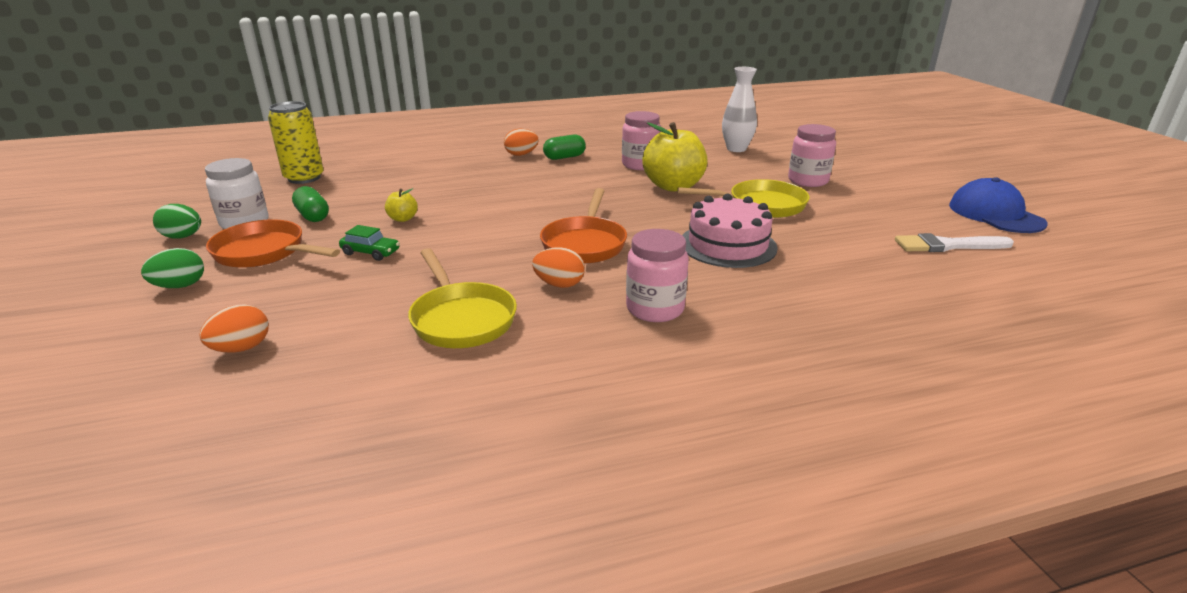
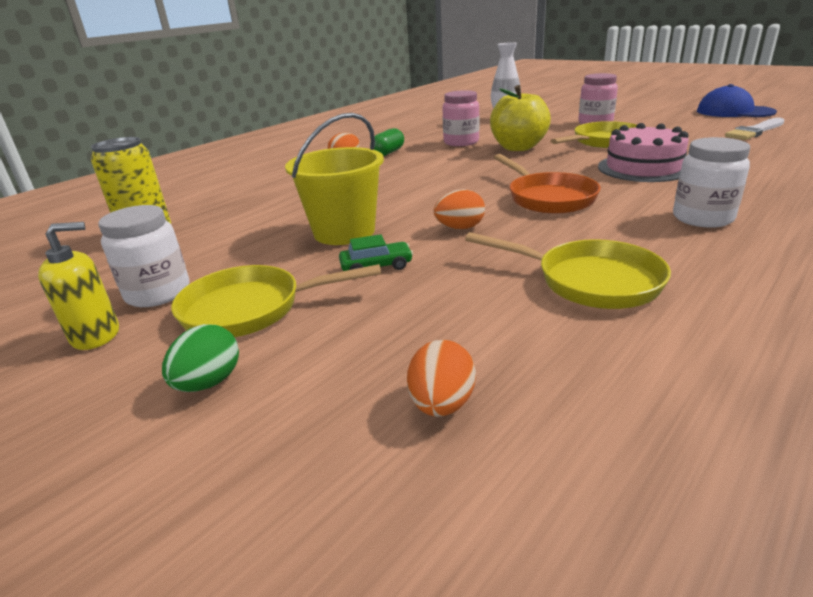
camera: 30 degrees left, 0 degrees up
green egg [153,204,201,238] -> yellow soap dispenser [38,222,119,350]
orange pan [206,219,340,268] -> yellow pan [171,264,381,337]
green capsule [292,186,329,222] -> none
yellow apple [385,188,418,222] -> yellow bucket [285,113,384,245]
orange egg [532,247,585,288] -> orange egg moved to [434,189,485,229]
pink jar [626,229,689,322] -> white jar [673,137,750,228]

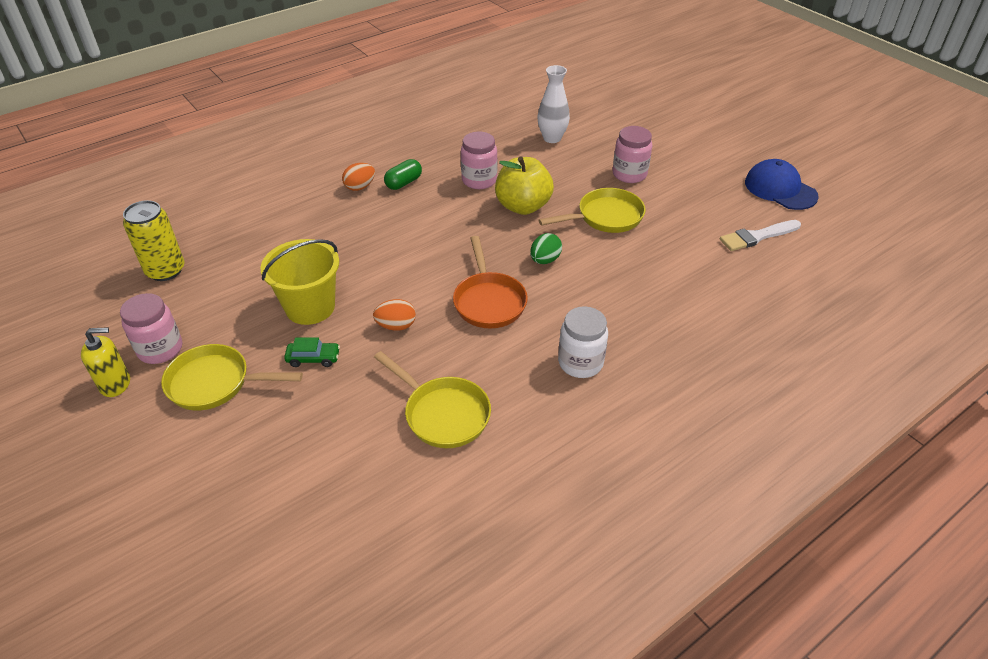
camera: 10 degrees right, 15 degrees up
white jar [98,205,189,307] -> pink jar [120,293,182,364]
green egg [162,324,239,392] -> green egg moved to [530,233,562,264]
orange egg [407,340,476,417] -> none
pink cake [598,123,689,182] -> none

